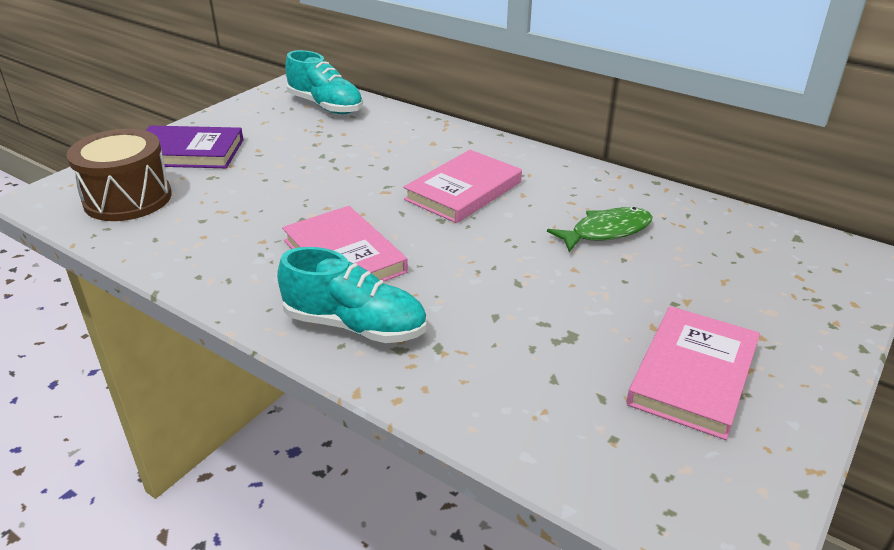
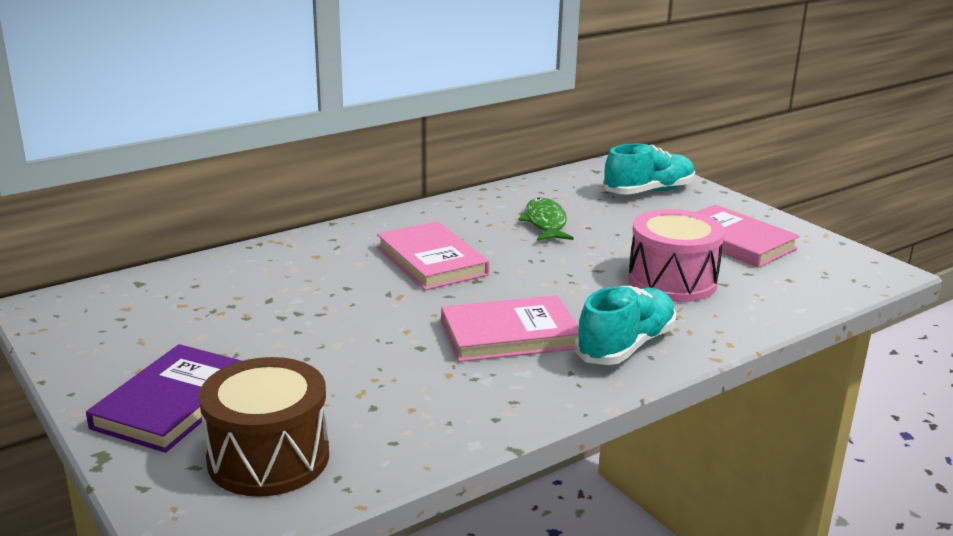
camera: 70 degrees left, 10 degrees down
turquoise shoe [285,50,363,114] -> turquoise shoe moved to [603,143,695,195]
none -> pink drum [628,209,725,302]

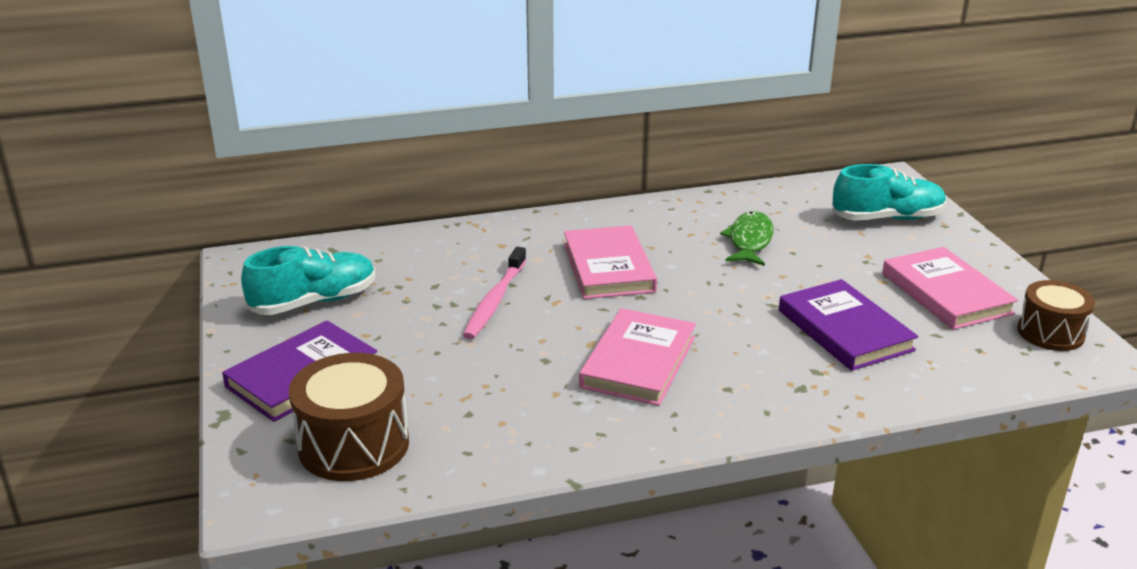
camera: 20 degrees right, 5 degrees up
pink book [441,295,579,362] -> pink book turned 75 degrees counterclockwise [579,308,696,406]
turquoise shoe [575,286,676,365] -> turquoise shoe moved to [241,246,375,315]
pink drum [628,209,725,302] -> purple book [779,279,918,371]
none -> pink toothbrush [463,247,526,339]
none -> brown drum [1017,280,1095,351]

